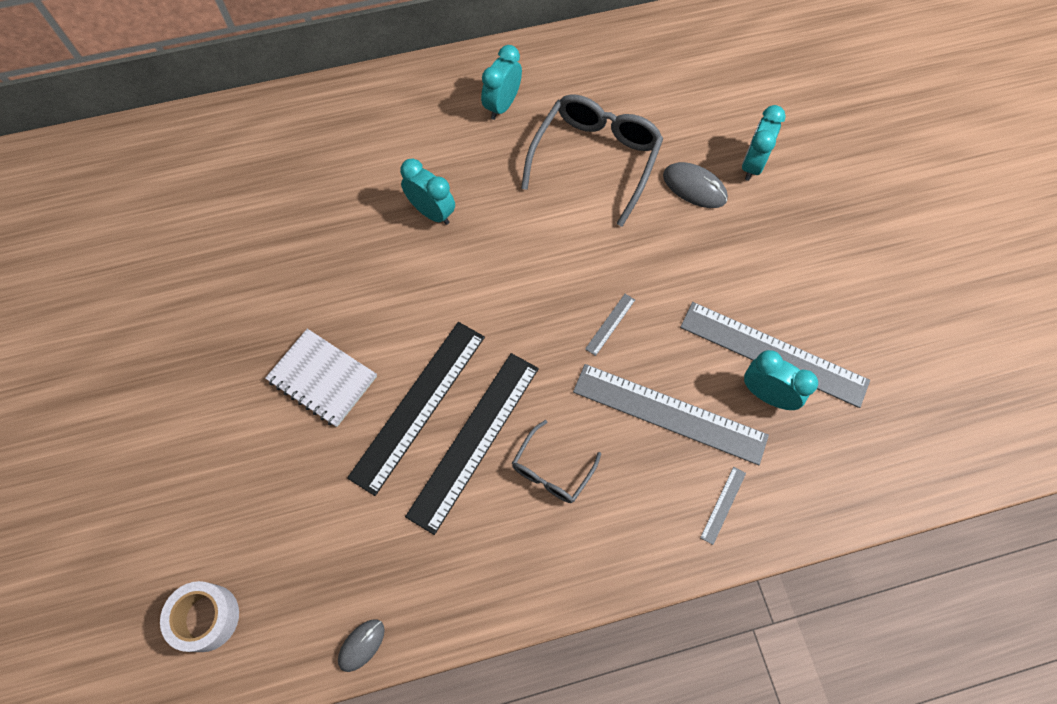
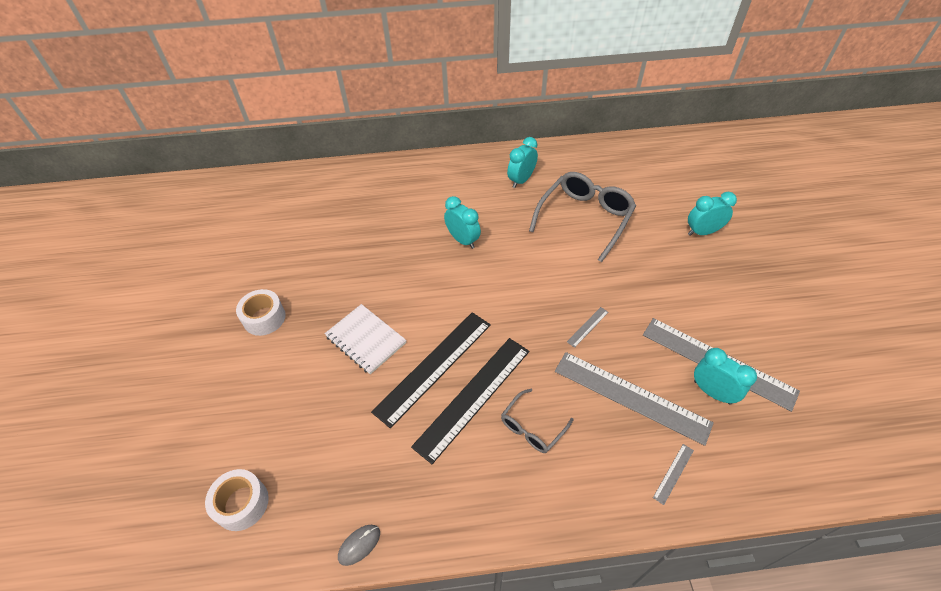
camera: 10 degrees right, 15 degrees down
grey mouse [663,162,728,208] -> none
turquoise clock [742,105,786,181] -> turquoise clock turned 45 degrees clockwise [688,192,737,235]
none -> white tape [236,289,286,336]

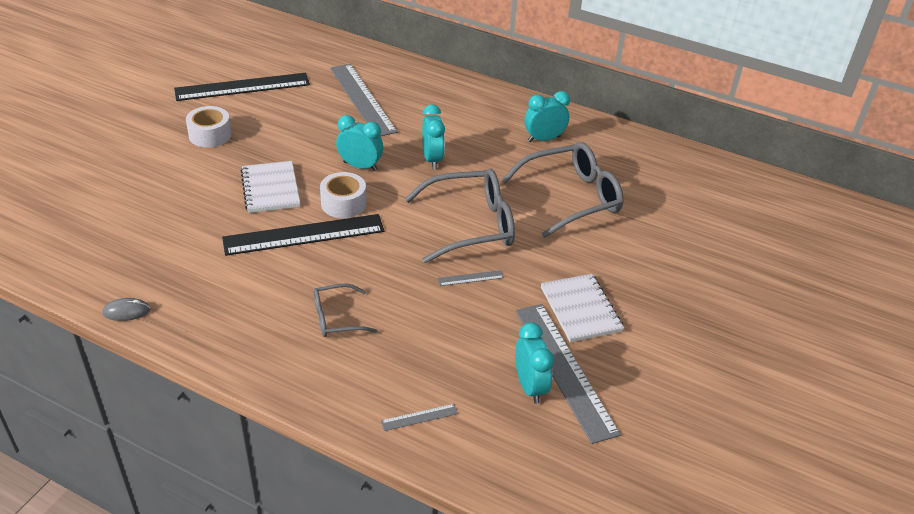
camera: 30 degrees right, 10 degrees down
white tape [205,469,269,531] -> white tape moved to [320,172,366,218]
black ruler [411,338,529,464] -> black ruler moved to [174,73,310,101]
grey ruler [555,352,714,446] -> grey ruler moved to [330,64,398,136]
turquoise clock [688,192,737,235] -> turquoise clock moved to [336,115,383,171]
none -> grey glasses [405,169,515,263]
none -> white notebook [541,274,624,342]

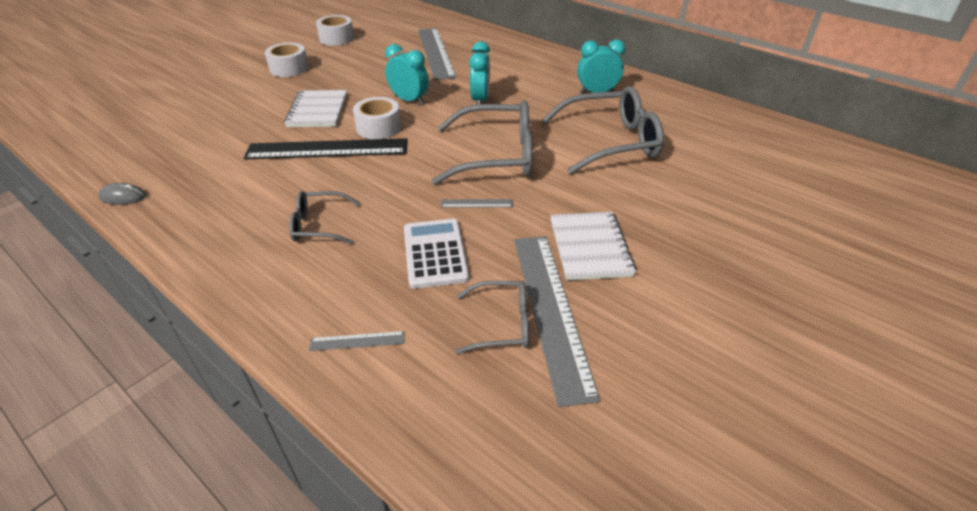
camera: 15 degrees right, 0 degrees up
black ruler [174,73,310,101] -> white tape [316,15,354,46]
turquoise clock [515,322,554,404] -> grey glasses [455,281,529,354]
none -> white calculator [404,219,469,289]

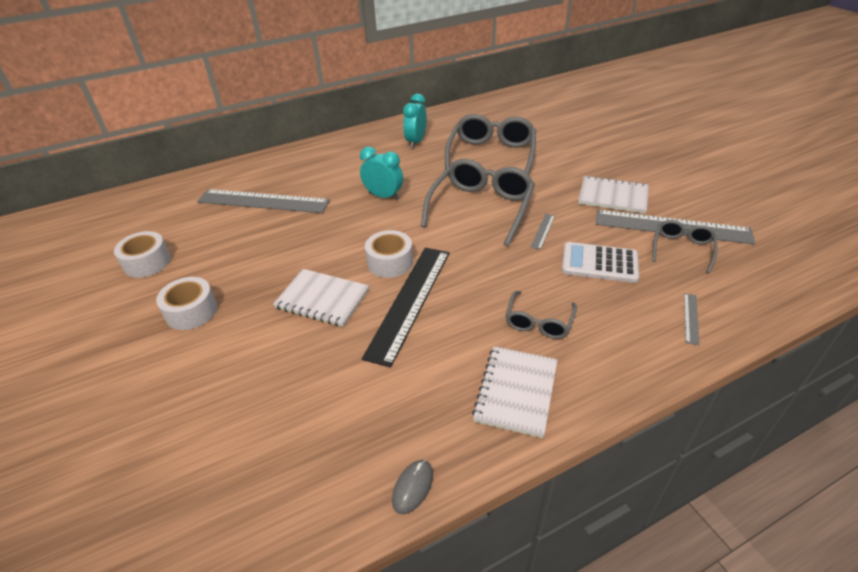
camera: 65 degrees left, 0 degrees up
turquoise clock [385,44,429,105] -> none
none -> white notebook [472,346,558,438]

